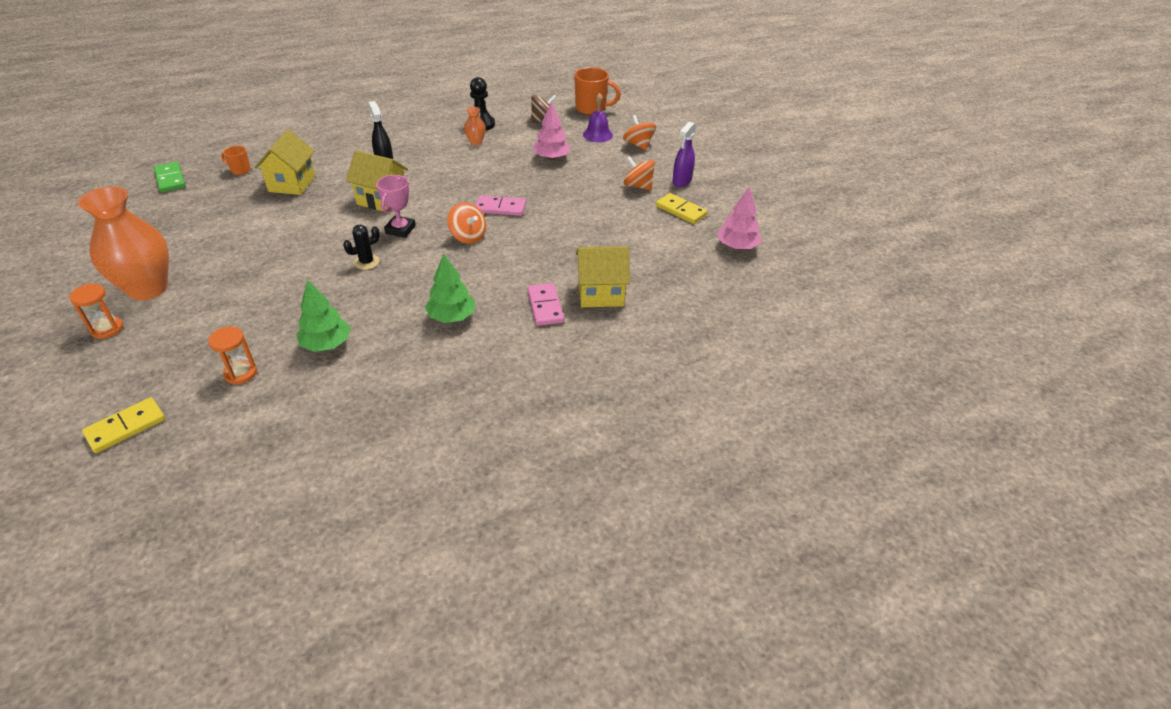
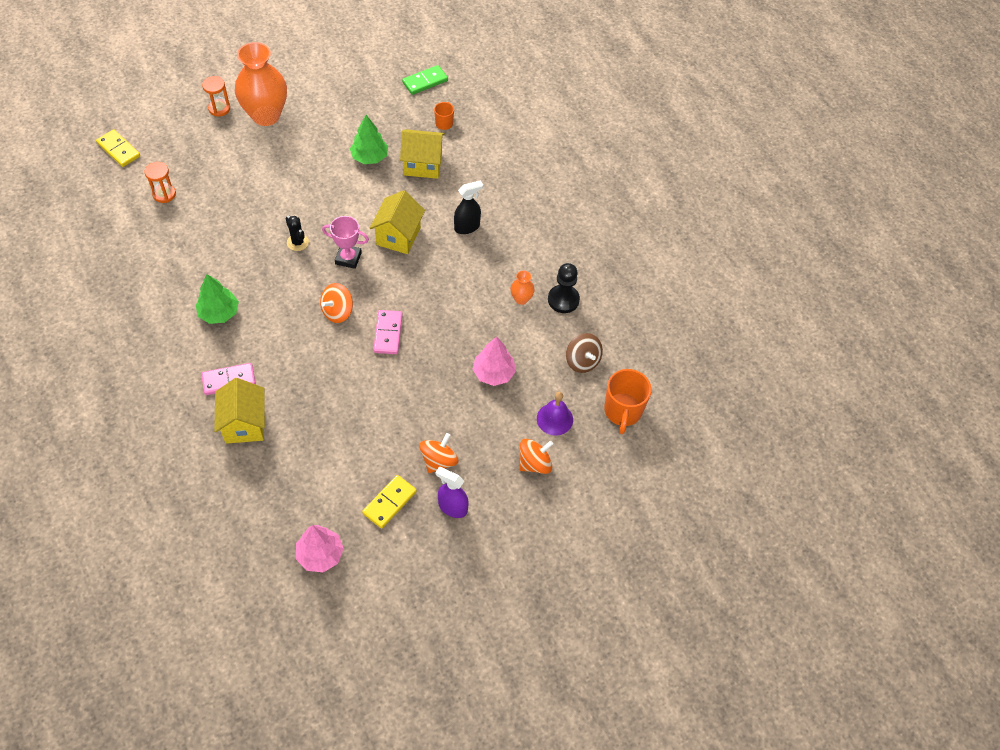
camera: 85 degrees right, 15 degrees up
green tree [296,280,350,352] -> green tree moved to [350,115,388,164]

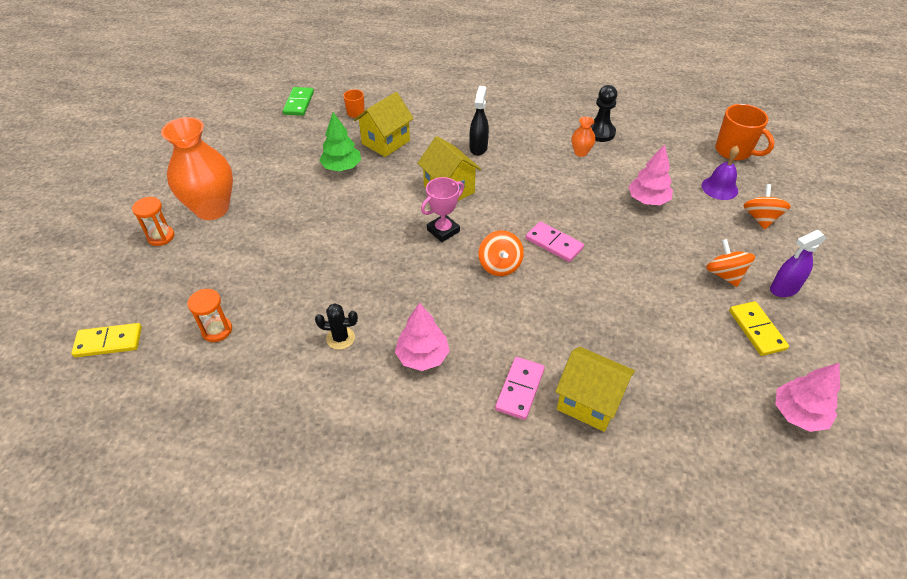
camera: 50 degrees left, 10 degrees down
green tree [196,274,239,324] -> pink tree [395,303,450,371]
black cactus [285,216,309,251] -> black cactus moved to [315,303,358,350]
brown spinning top [566,333,603,373] -> none

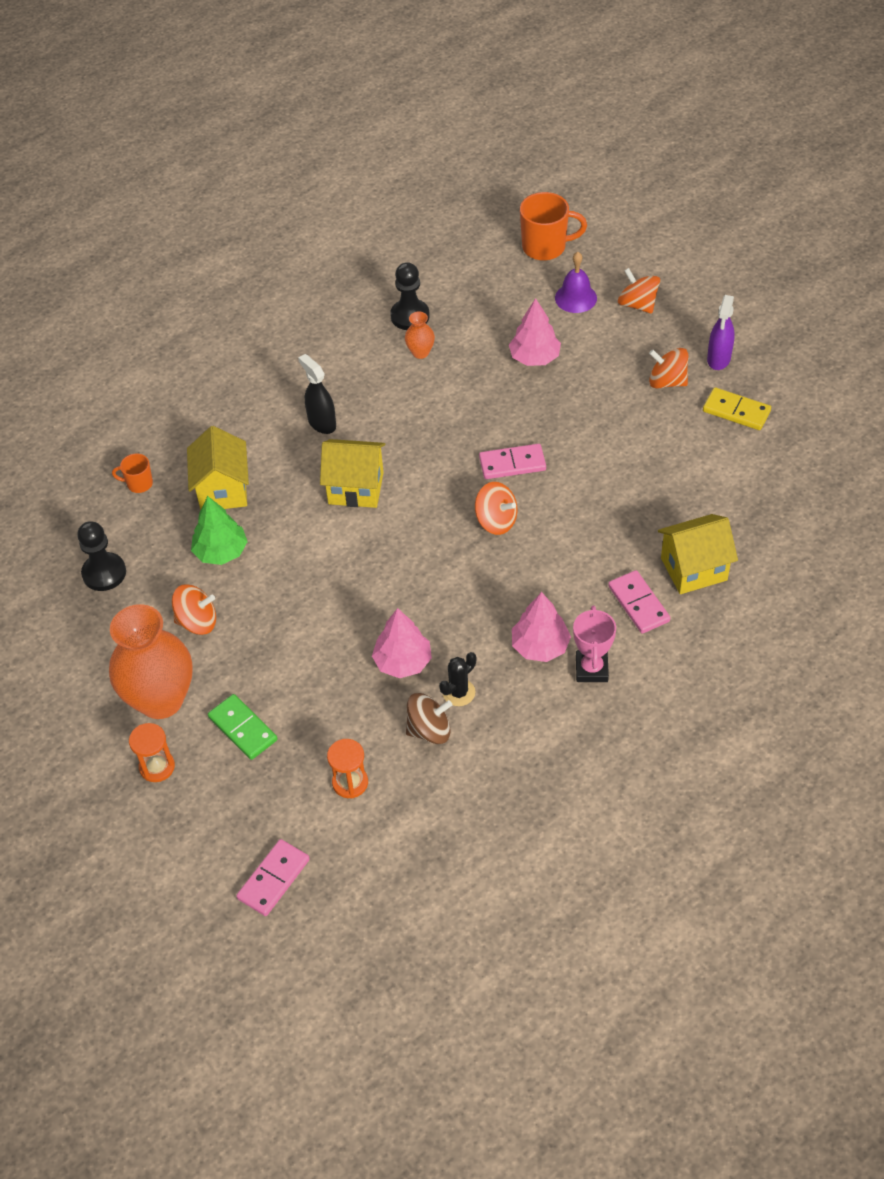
camera: 45 degrees left, 5 degrees up
yellow domino [71,323,142,357] -> pink domino [236,839,310,916]
green domino [283,87,314,116] -> green domino moved to [208,694,278,760]
pink trophy [421,177,464,242] -> pink trophy moved to [573,605,616,682]
pink tree [775,363,840,432] -> pink tree moved to [372,608,432,678]
none -> black pawn [77,521,126,591]
none -> orange spinning top [172,584,216,635]
none -> brown spinning top [406,693,452,744]

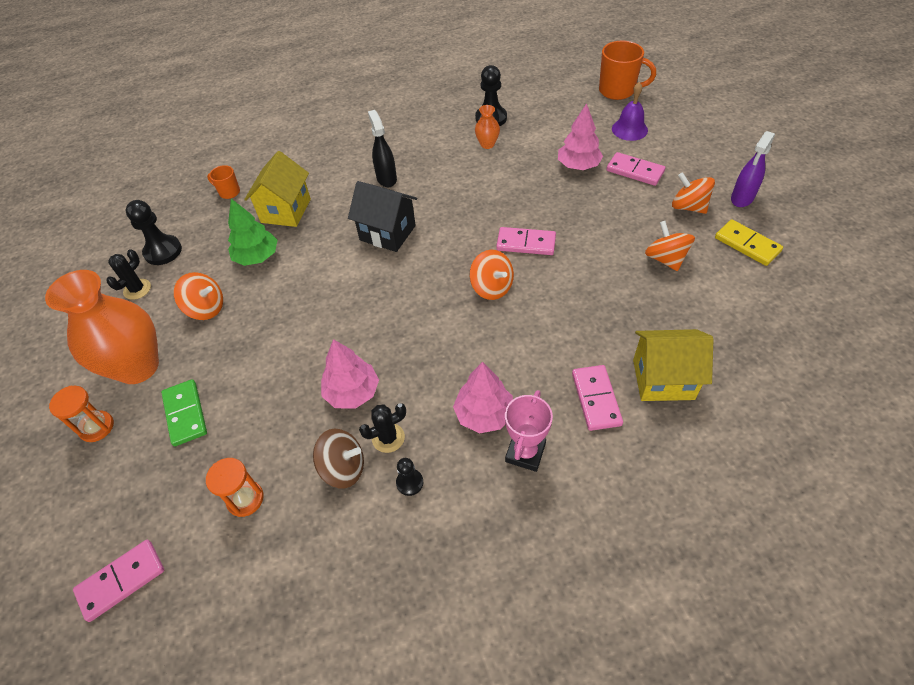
camera: 20 degrees right, 0 degrees up
yellow house [320,439,385,508] -> black house [348,181,417,252]
orange spinning top [618,268,660,314] -> orange spinning top moved to [645,221,695,271]
none -> black cactus [107,249,151,300]
none -> black pawn [396,458,423,496]
none -> pink domino [606,152,665,186]

